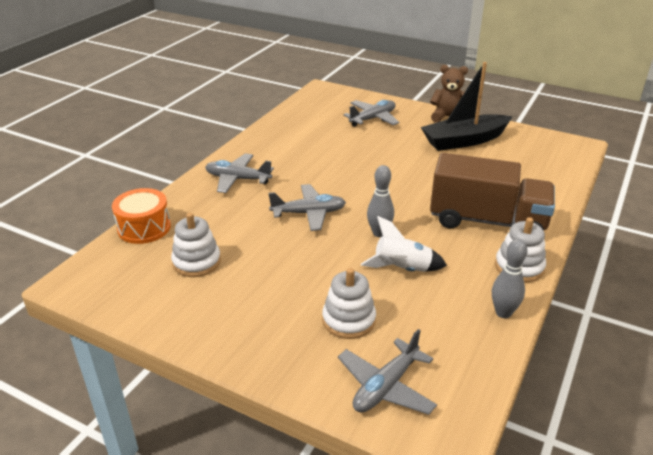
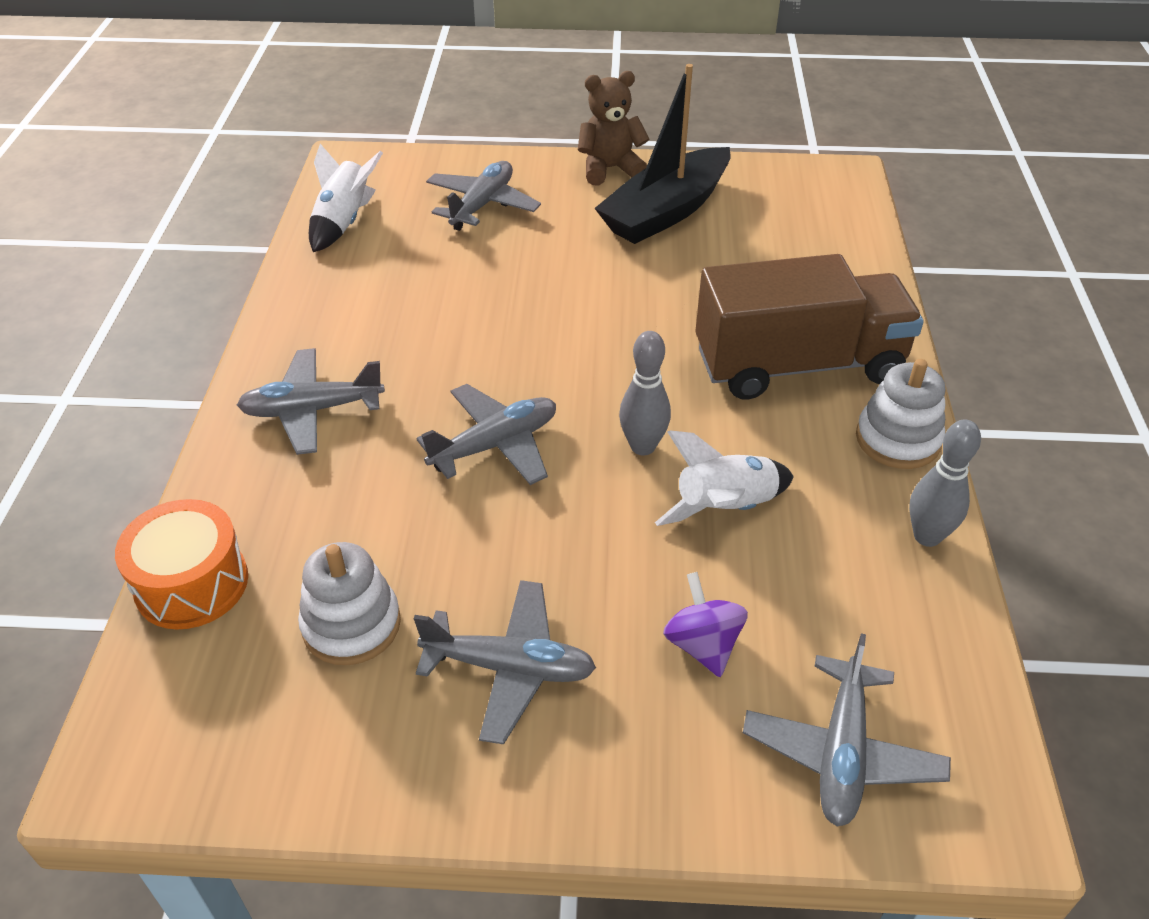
camera: 25 degrees left, 10 degrees up
white stacking toy [322,268,376,339] -> purple spinning top [663,572,748,677]
none -> white rocket [309,144,383,252]
none -> grey plane [414,580,596,744]

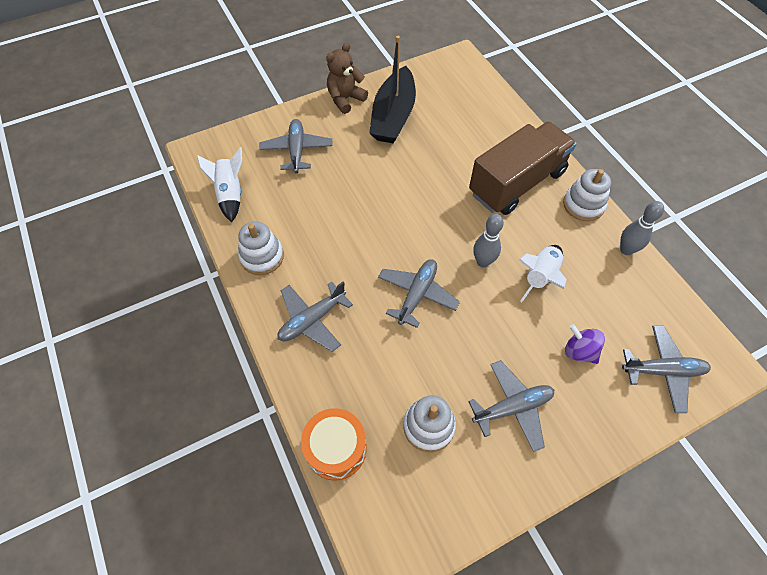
camera: 30 degrees left, 15 degrees up
grey plane [743,633,951,827] -> grey plane turned 75 degrees counterclockwise [622,326,711,413]
none -> white stacking toy [238,221,284,275]

